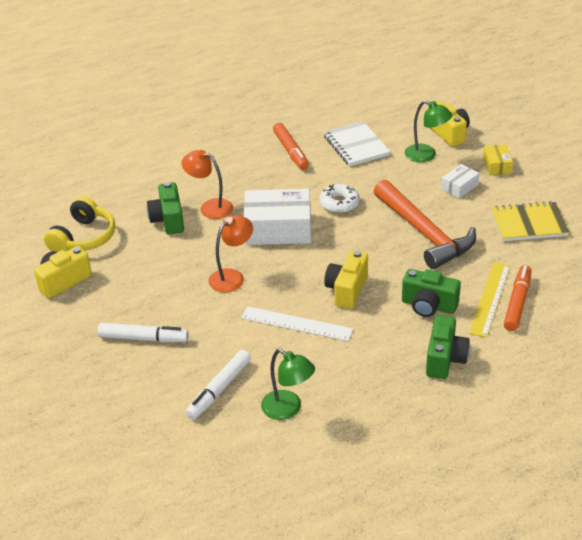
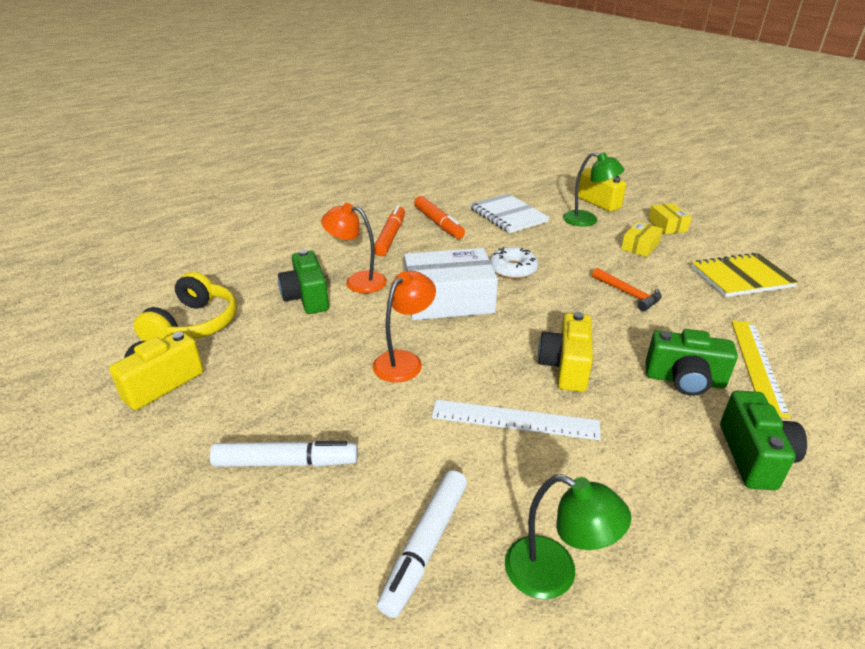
camera: 10 degrees left, 5 degrees down
orange hammer [374,180,476,269] -> orange hammer [592,268,662,311], size x0.46
white box [441,164,480,198] -> yellow box [621,222,663,257]
orange marker [504,265,531,331] -> orange marker moved to [374,205,405,256]

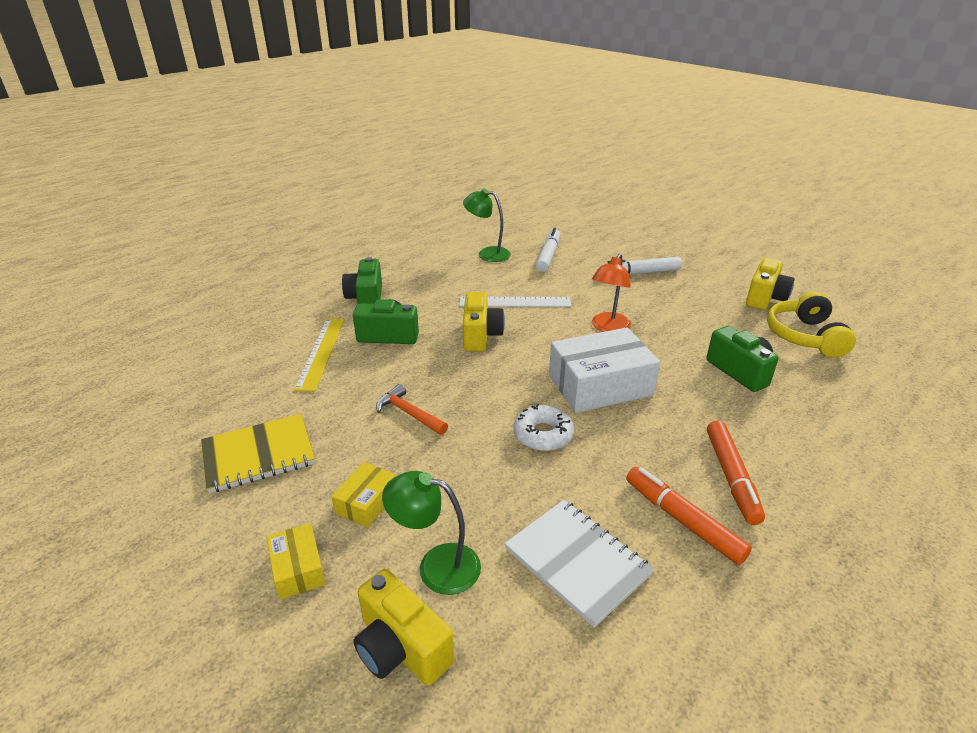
camera: 170 degrees right, 0 degrees up
orange lamp [321,203,387,293] -> none

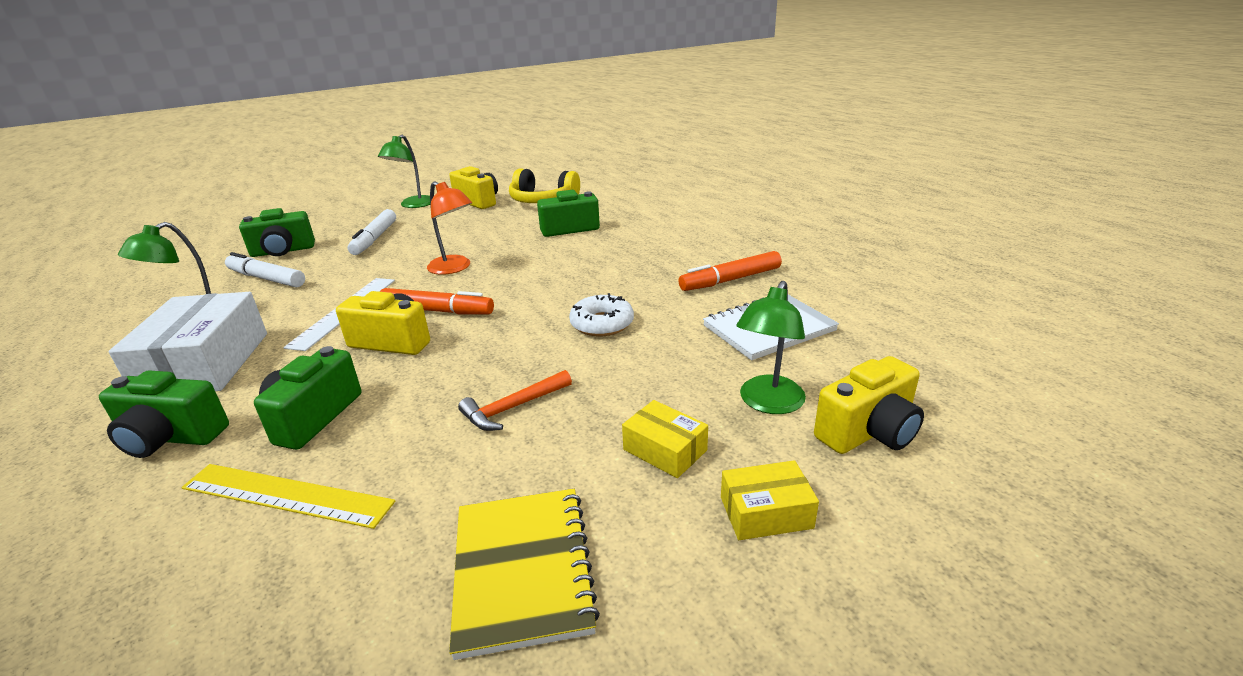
camera: 75 degrees left, 5 degrees down
white box [549,327,660,413] -> white box moved to [108,292,267,391]
orange marker [707,421,765,525] -> orange marker moved to [380,288,494,314]
none -> green camera [239,208,315,257]
none -> green lamp [378,135,430,208]

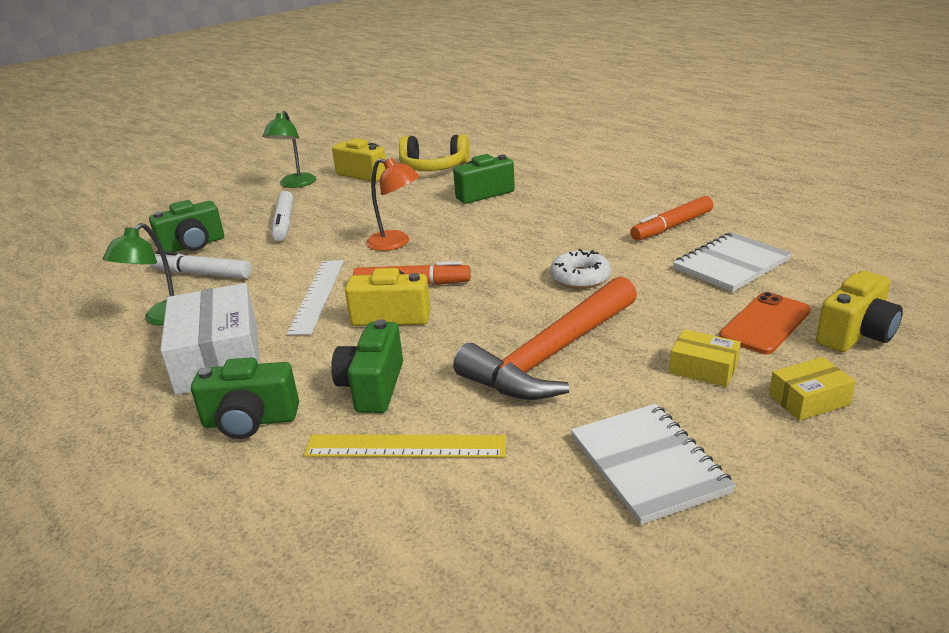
camera: 10 degrees left, 0 degrees up
yellow notebook [449,489,600,660] -> white notebook [571,404,735,525]
orange hammer [458,370,572,431] -> orange hammer [453,276,637,400], size x2.18
green lamp [736,281,806,414] -> orange phone [719,292,811,354]

